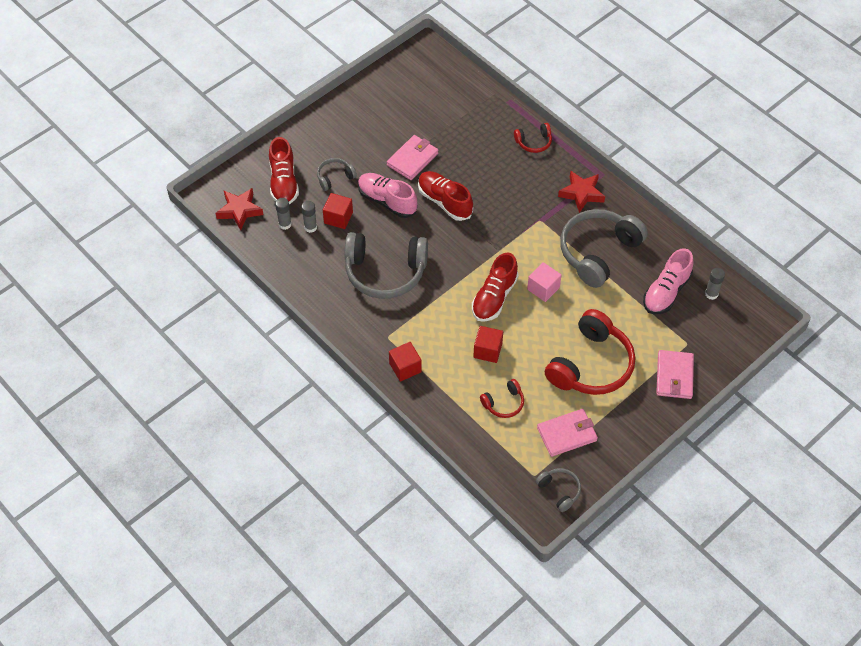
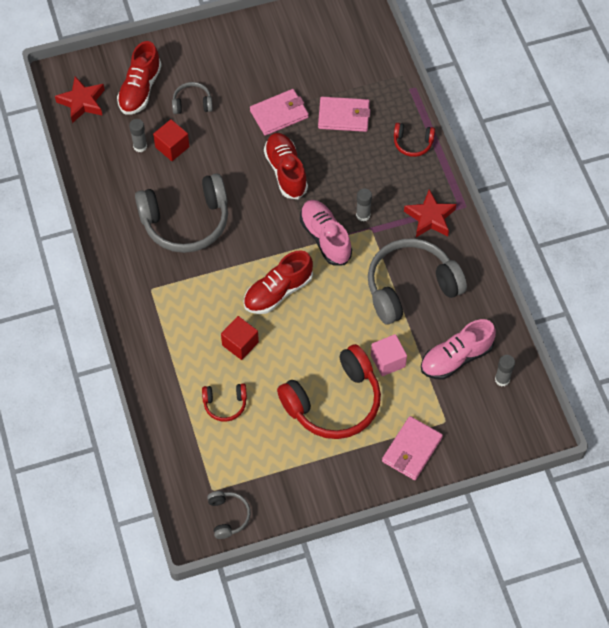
camera: 25 degrees right, 5 degrees up
grey glue stick [275,198,292,230] -> grey glue stick moved to [356,188,372,222]
grey headphones [344,232,428,299] -> grey headphones turned 45 degrees counterclockwise [135,173,228,253]
pink shoe [358,173,417,218] -> pink shoe moved to [300,200,352,266]
red cube [389,342,422,382] -> none
pink cube [527,262,562,302] -> pink cube moved to [371,334,407,376]
pink wallet [537,409,598,457] -> pink wallet moved to [318,97,370,132]

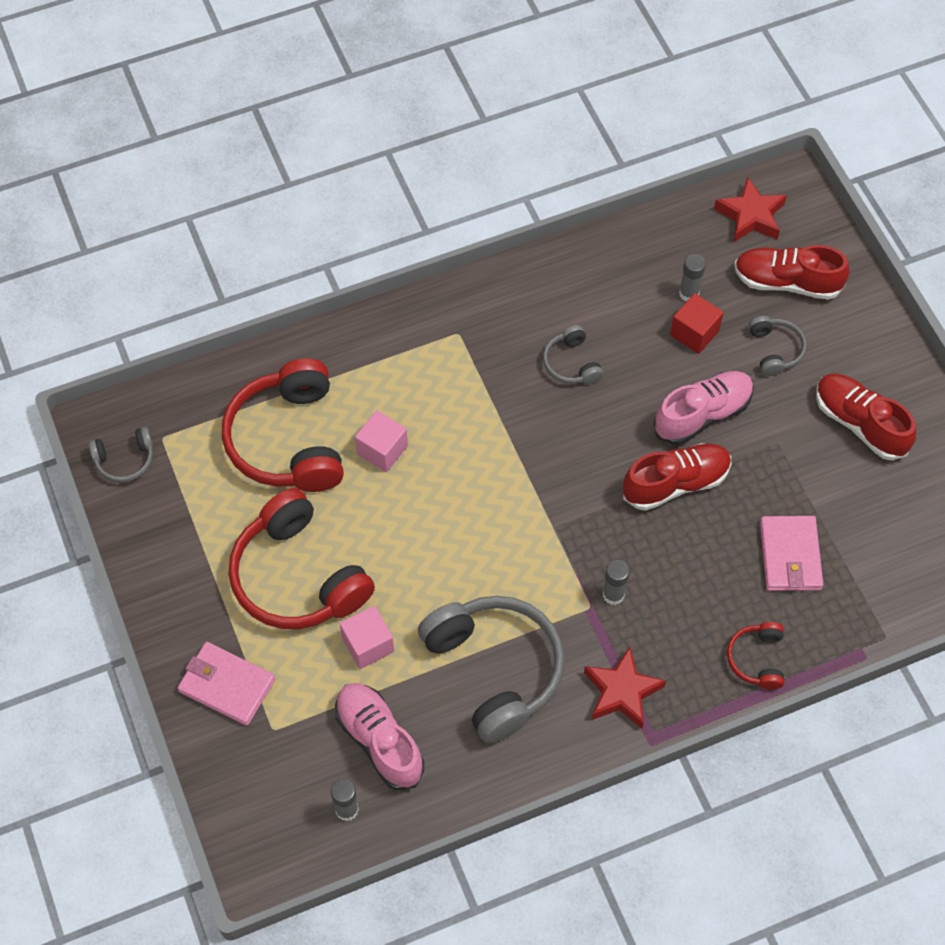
camera: 85 degrees right, 0 degrees up
grey headphones [135,173,228,253] -> grey headphones [543,325,603,384], size x0.47
red headphones [202,383,247,422] -> red headphones [222,358,344,492], size x2.13
red cube [221,316,259,360] -> pink cube [355,410,408,472]
red shoe [243,250,313,314] -> red shoe moved to [816,374,916,460]
pink wallet [250,89,309,136] -> none
pink shoe [300,200,352,266] -> pink shoe moved to [654,371,754,445]

